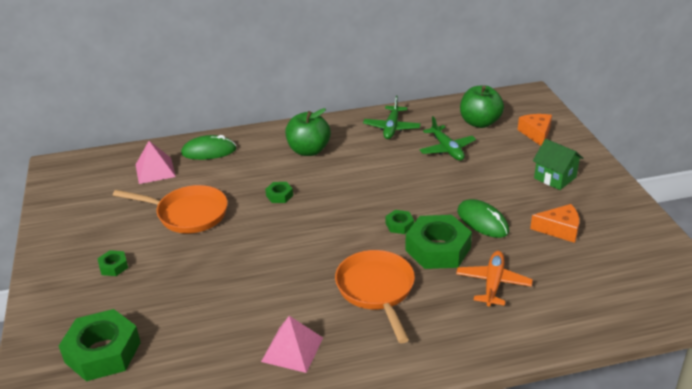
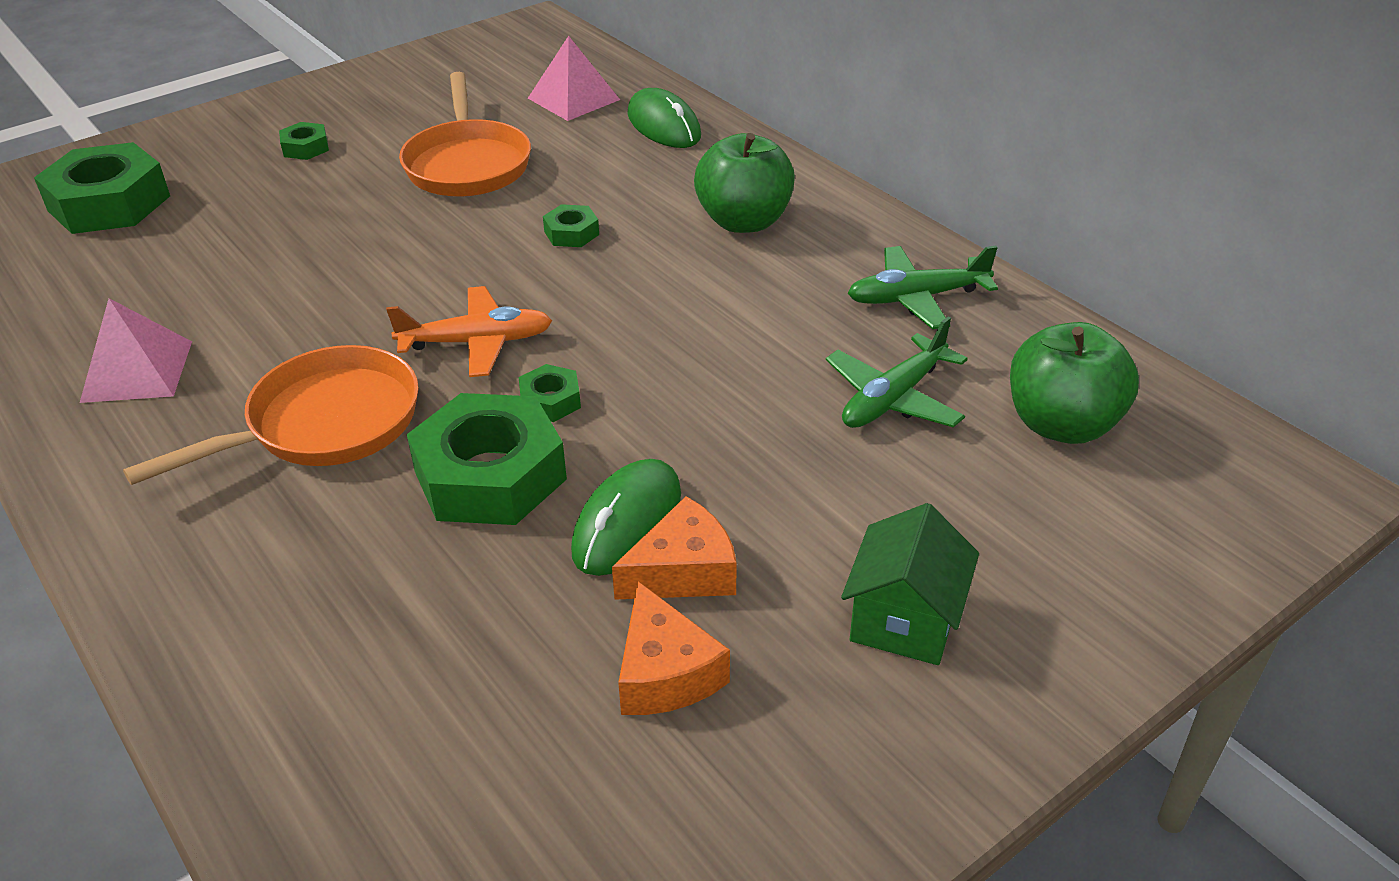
camera: 65 degrees right, 5 degrees up
orange plane [456,251,533,306] -> orange plane moved to [386,286,552,377]
orange cheese [518,114,552,146] -> orange cheese moved to [612,496,737,600]

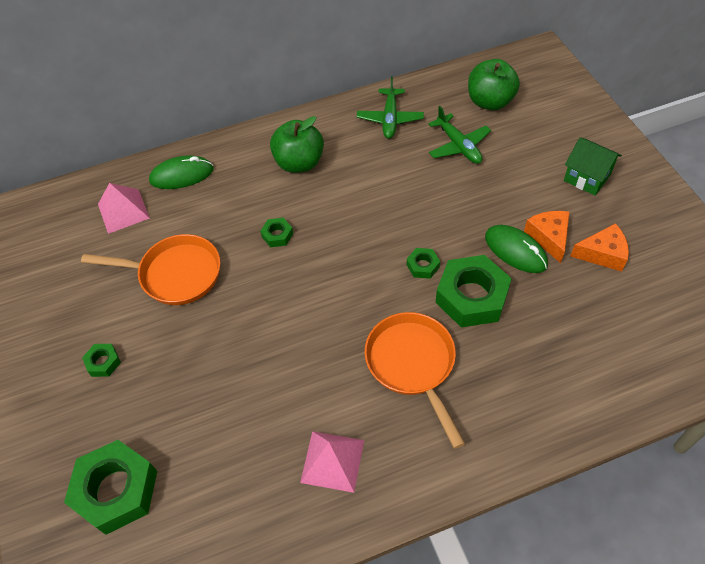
camera: 70 degrees left, 15 degrees up
orange plane [386,286,552,377] -> none

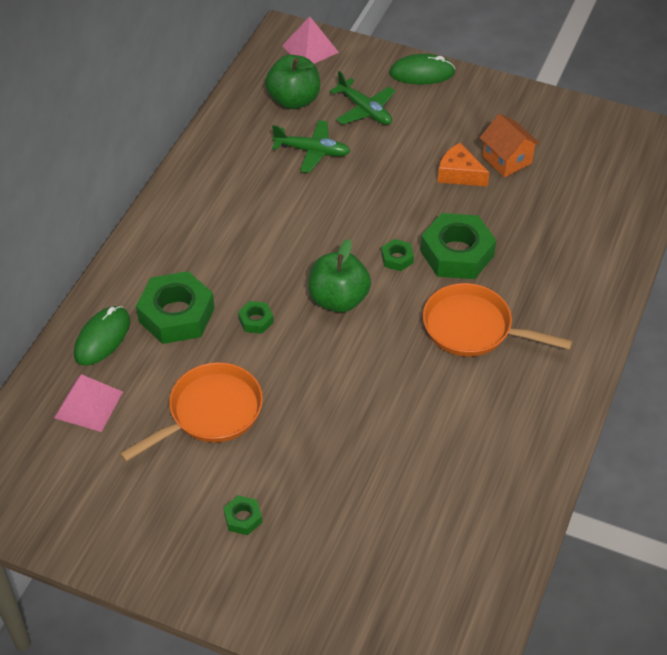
camera: 50 degrees left, 5 degrees down
green nut [64,440,157,535] -> green nut moved to [136,271,215,344]
green apple [270,116,324,173] -> green apple moved to [308,239,371,312]
pink pyramid [300,431,364,493] -> pink pyramid moved to [282,17,339,64]
green plane [357,76,424,139] -> green plane moved to [330,71,396,125]
green mouse [485,225,548,273] -> green mouse moved to [389,54,455,84]
green house [564,137,622,196] -> none
orange cheese [570,223,629,272] -> orange house [480,114,540,177]

